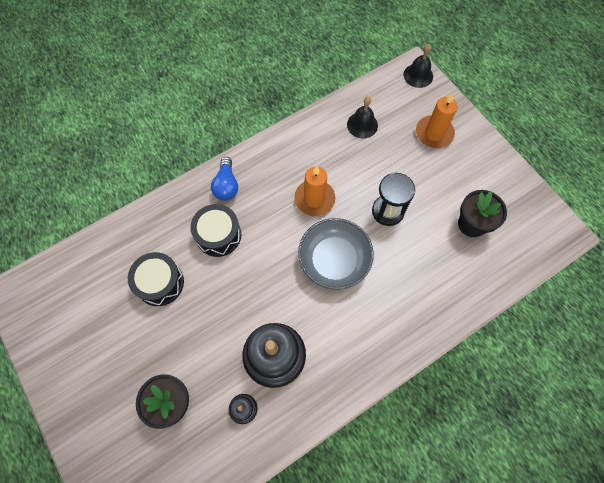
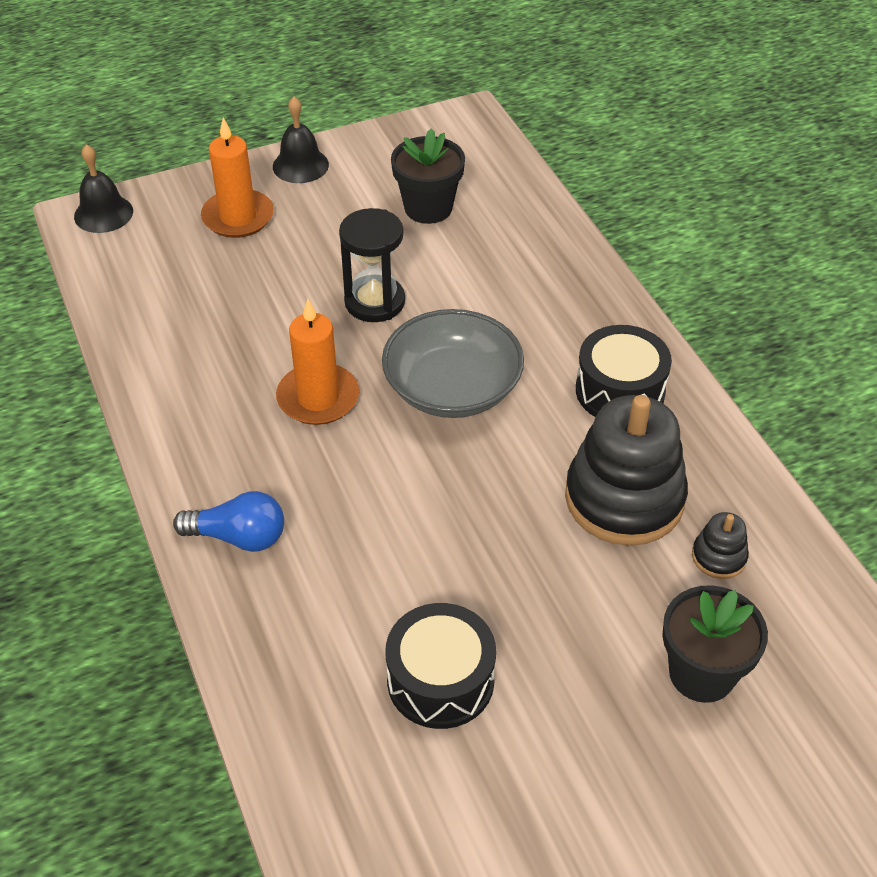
camera: 80 degrees left, 20 degrees down
black drum [190,204,241,257] -> black drum moved to [576,325,672,417]
black bell [347,96,378,138] -> black bell moved to [273,97,329,183]

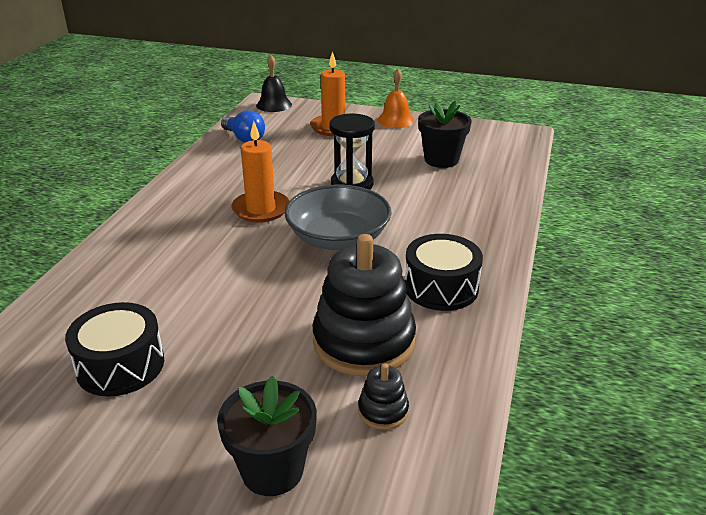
camera: 40 degrees right, 15 degrees down
blue light bulb [173,491,284,552] -> blue light bulb moved to [221,110,265,143]
black bell [273,97,329,183] -> orange bell [377,68,414,128]

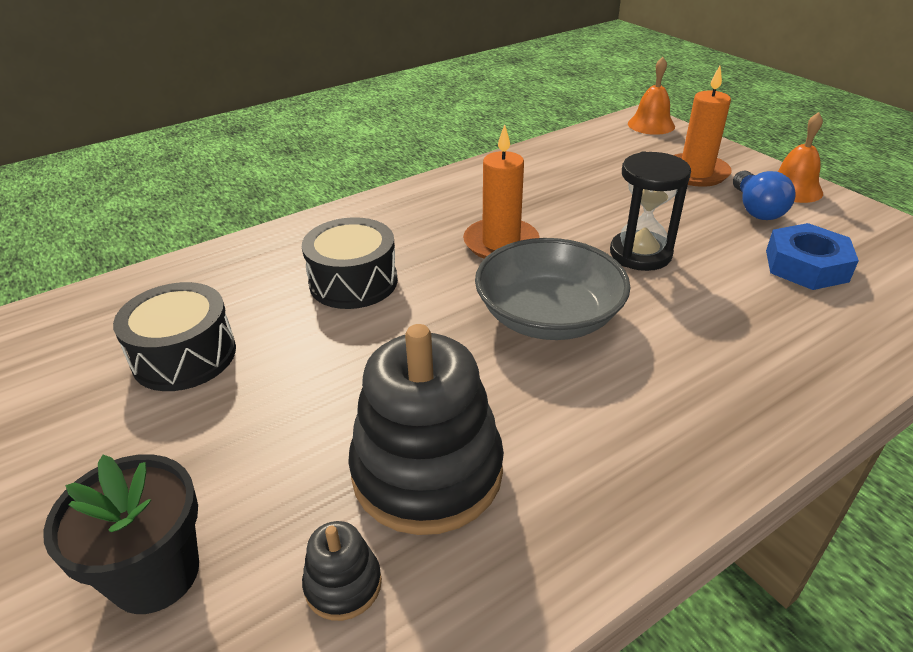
camera: 40 degrees right, 5 degrees up
blue light bulb [221,110,265,143] -> blue light bulb moved to [733,170,796,220]
black bell [256,55,292,112] -> orange bell [628,57,675,135]
black drum [405,234,483,311] -> black drum moved to [302,217,398,309]
black flower pot [418,101,471,168] -> blue nut [766,223,859,290]

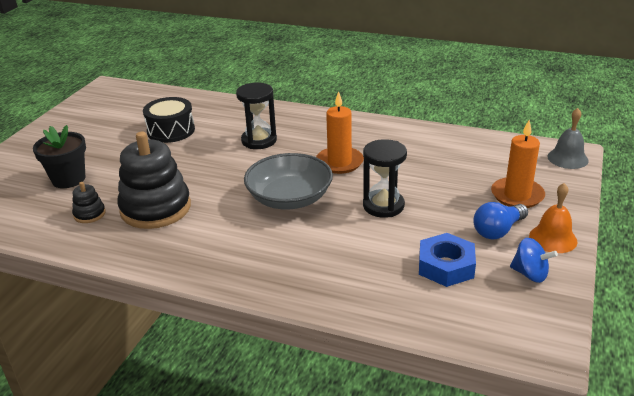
camera: 55 degrees right, 5 degrees down
black drum [302,217,398,309] -> black hourglass [236,83,277,149]
orange bell [628,57,675,135] -> grey bell [547,108,588,169]
none -> blue spinning top [510,238,558,283]

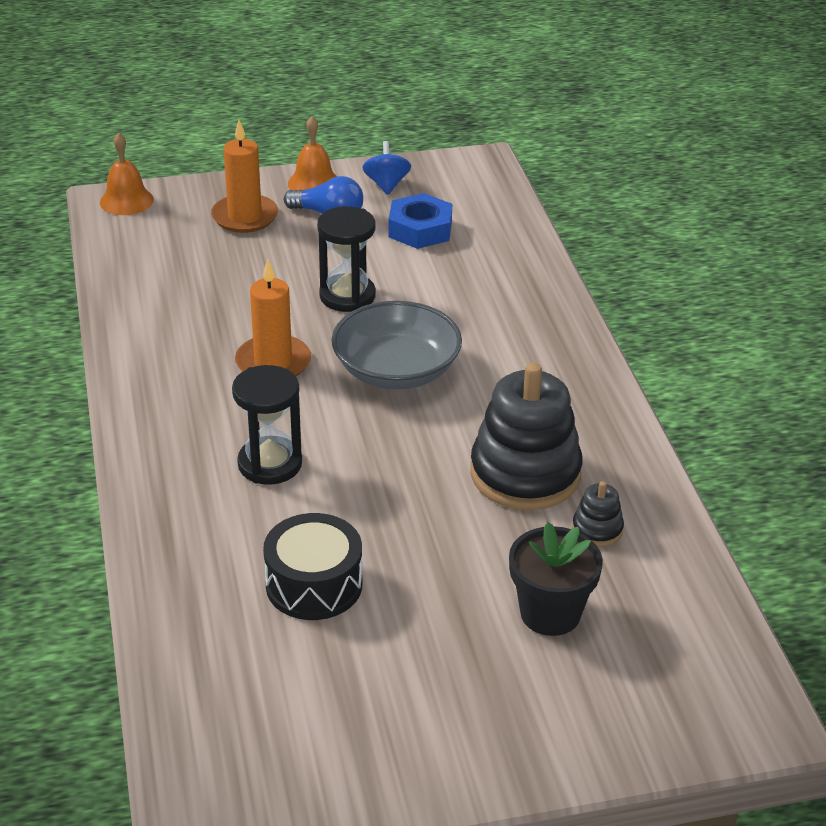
camera: 125 degrees left, 5 degrees up
grey bell [547,108,588,169] -> orange bell [100,133,154,215]

